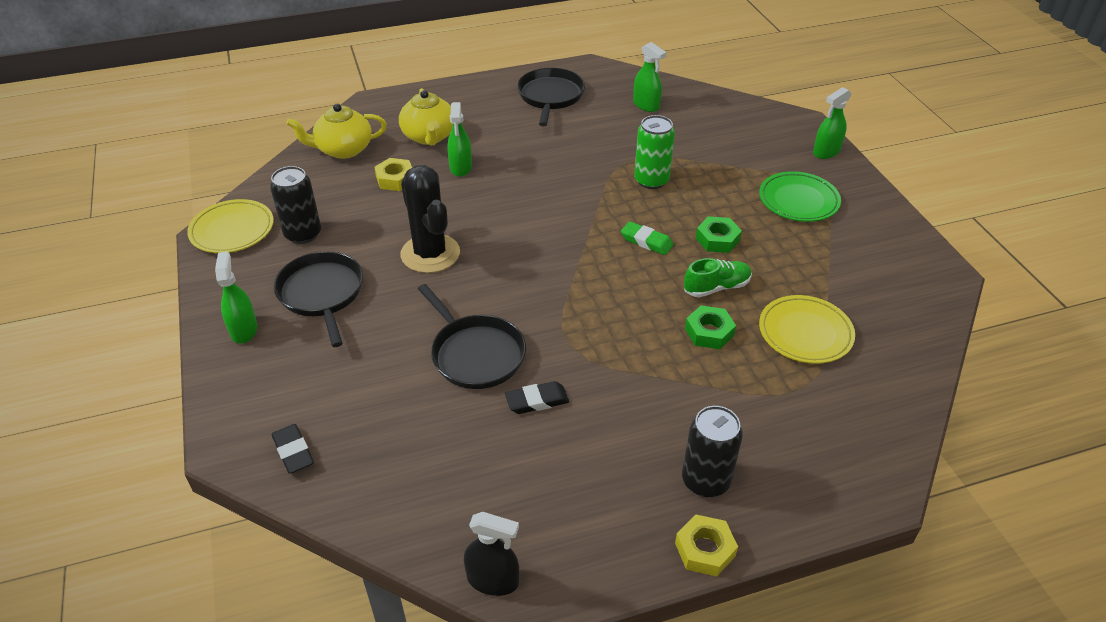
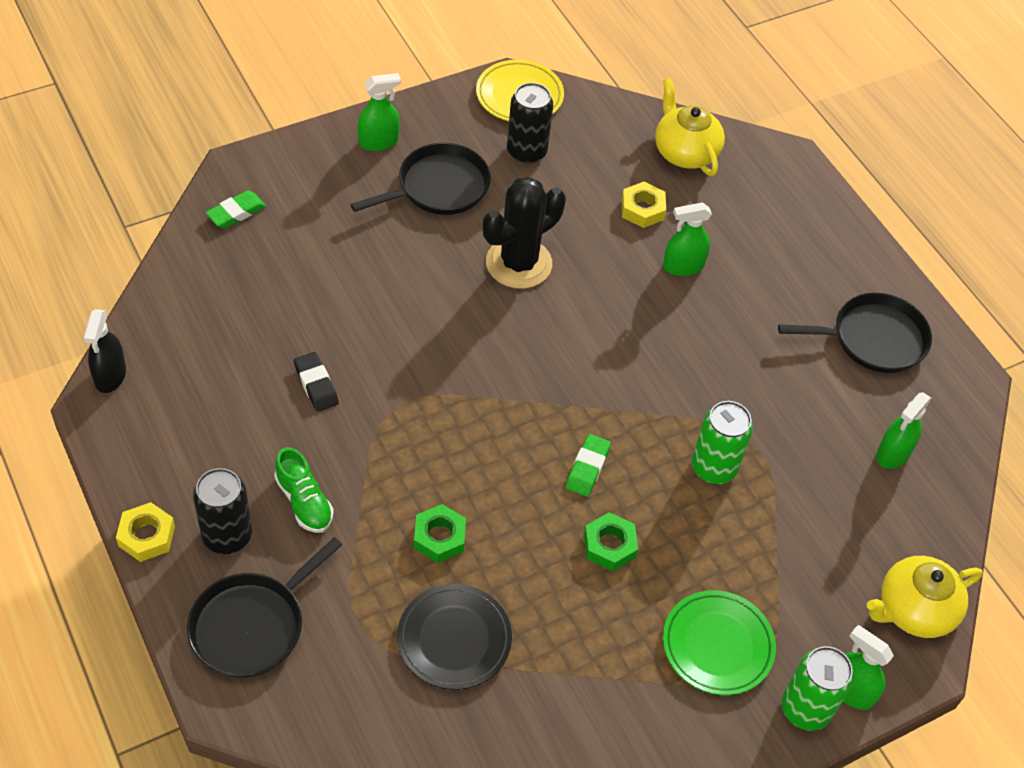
camera: 75 degrees right, 10 degrees up
black eraser [272,424,314,474] -> green eraser [206,190,266,228]
yellow teapot [399,88,453,146] -> yellow teapot moved to [867,556,983,638]
black pan [418,284,526,389] -> black pan moved to [187,537,342,678]
green shoe [684,258,752,297] -> green shoe moved to [274,447,334,533]
yellow plate [759,295,855,364] -> black plate [397,584,512,690]
none -> green can [782,646,854,731]

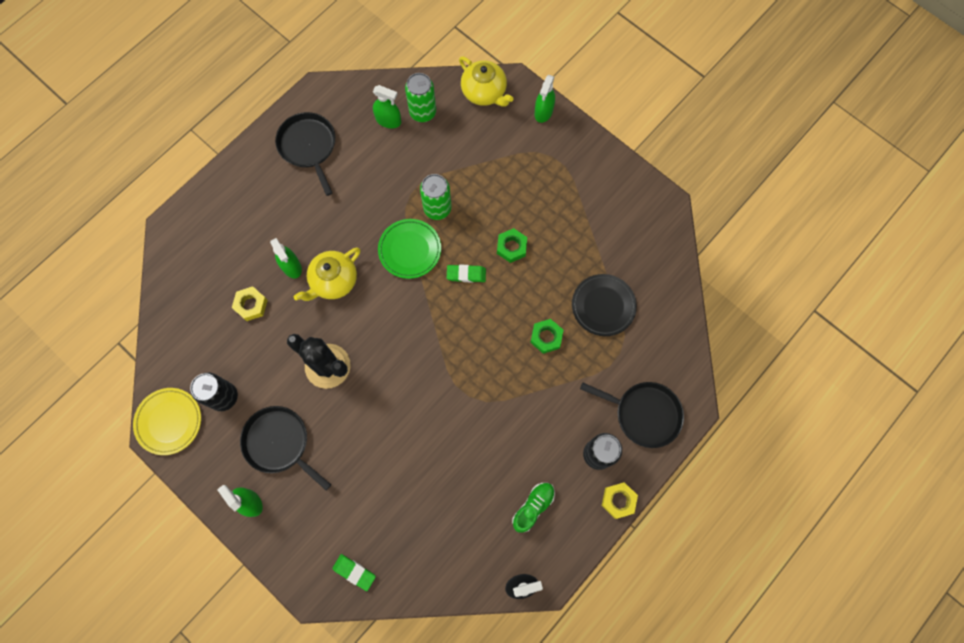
camera: 105 degrees left, 20 degrees up
green shoe [274,447,334,533] -> green shoe moved to [512,483,555,533]
black eraser [294,352,339,412] -> none
yellow teapot [655,78,725,176] -> yellow teapot moved to [294,247,360,301]
green plate [663,590,776,695] -> green plate moved to [378,219,441,279]
green can [782,646,854,731] -> green can moved to [405,73,436,122]

